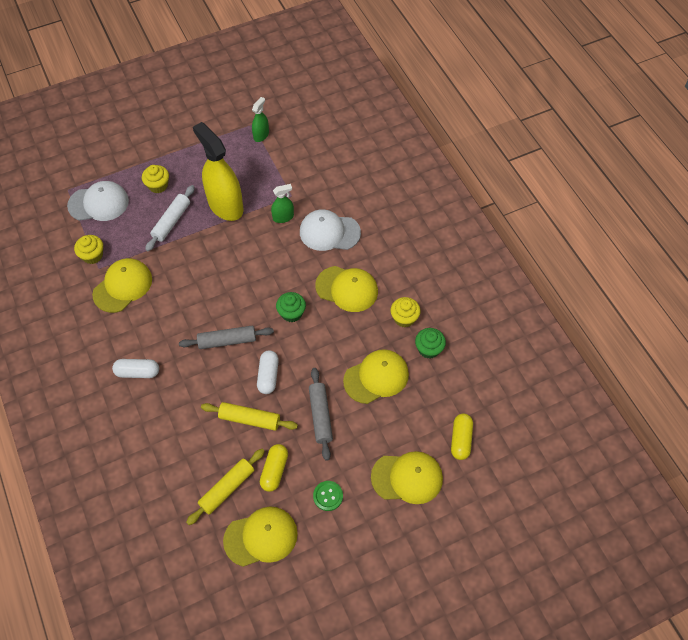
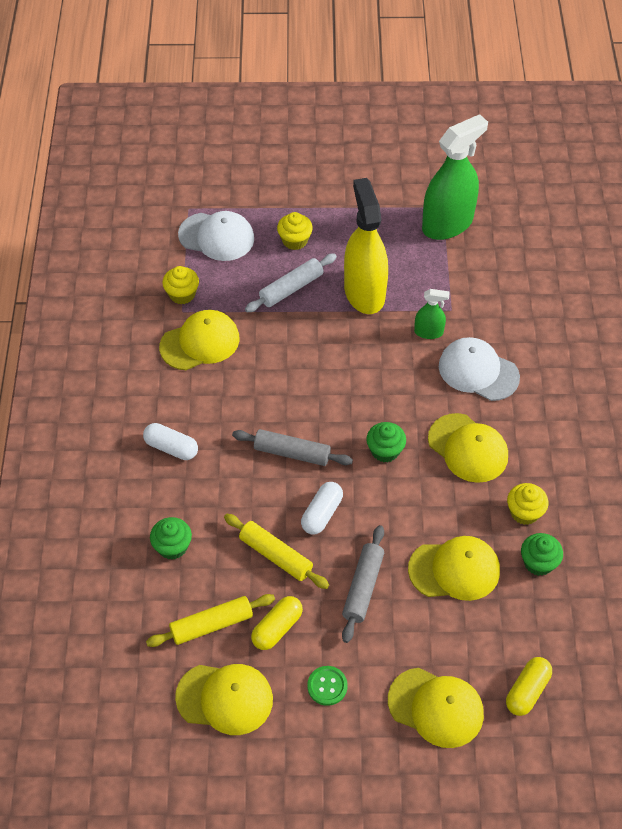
camera: 25 degrees right, 5 degrees down
green spray bottle [252,97,269,142] -> green spray bottle [422,114,488,240], size x2.14
none -> green cupcake [150,517,192,560]

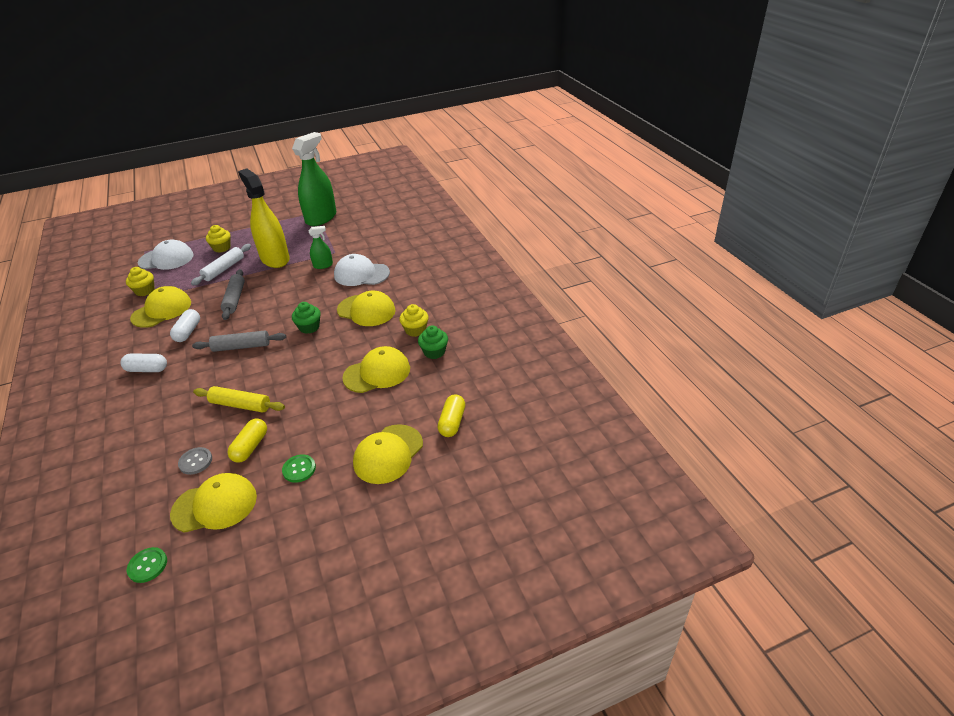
camera: 20 degrees left, 15 degrees down
yellow rolling pin [146,594,275,647] -> grey button [178,447,212,475]
green cupcake [150,517,192,560] -> none
white capsule [301,482,343,535] -> white capsule moved to [170,309,200,342]
grey rolling pin [342,525,384,643] -> grey rolling pin moved to [221,269,245,320]
yellow cap [388,668,484,748] -> yellow cap turned 120 degrees clockwise [353,424,423,484]
none -> green button [127,547,167,583]

